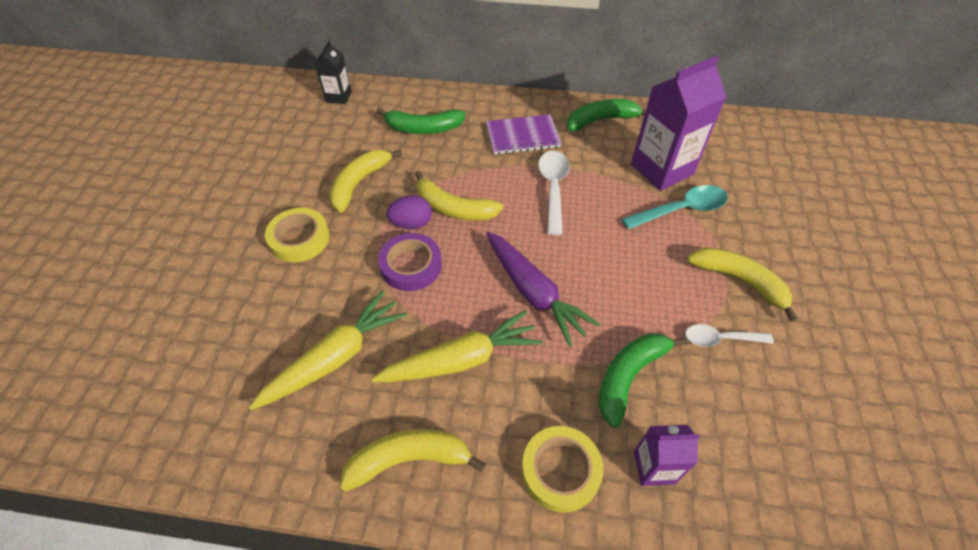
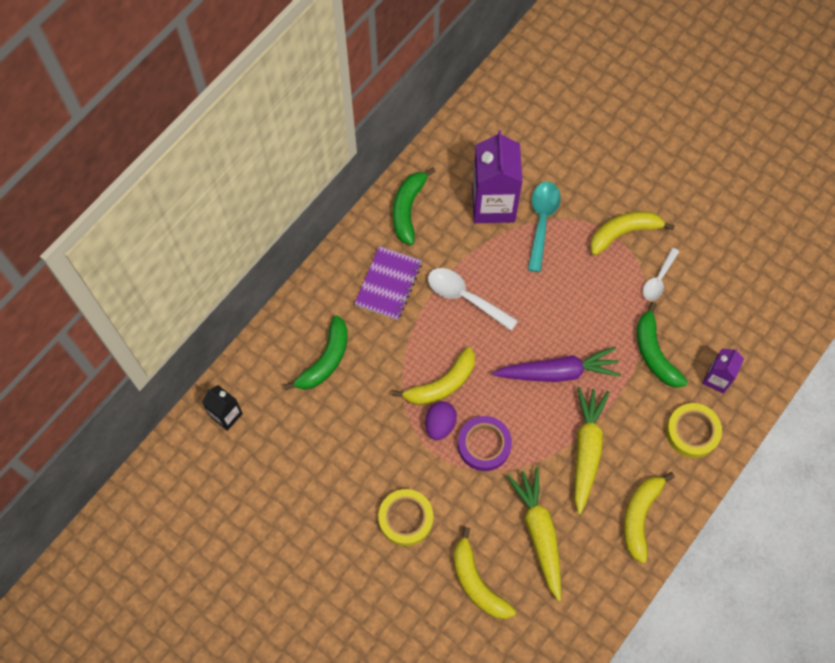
camera: 60 degrees left, 15 degrees up
yellow banana [329,150,402,213] -> yellow banana moved to [454,527,516,619]

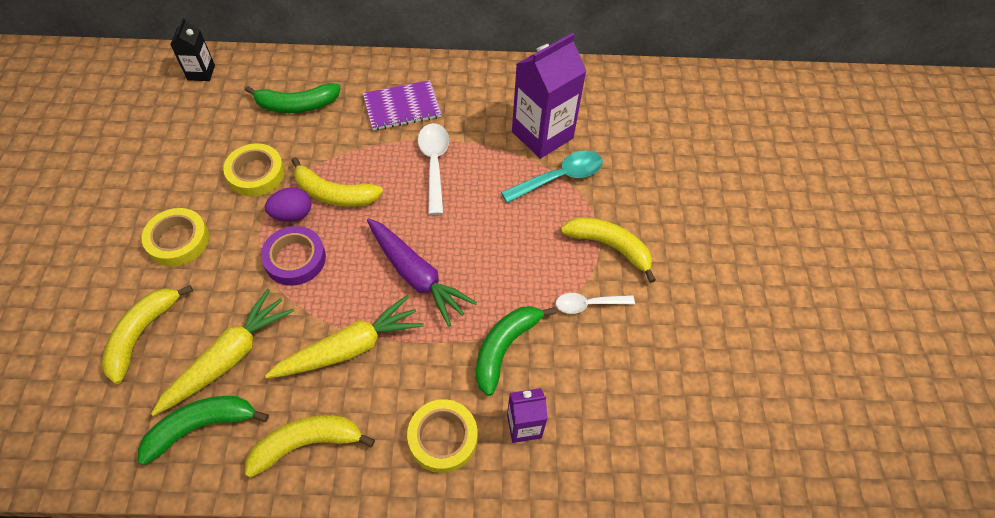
camera: 50 degrees right, 10 degrees down
green banana [393,167,436,245] -> green banana moved to [138,396,269,465]
none -> yellow tape [223,143,285,197]

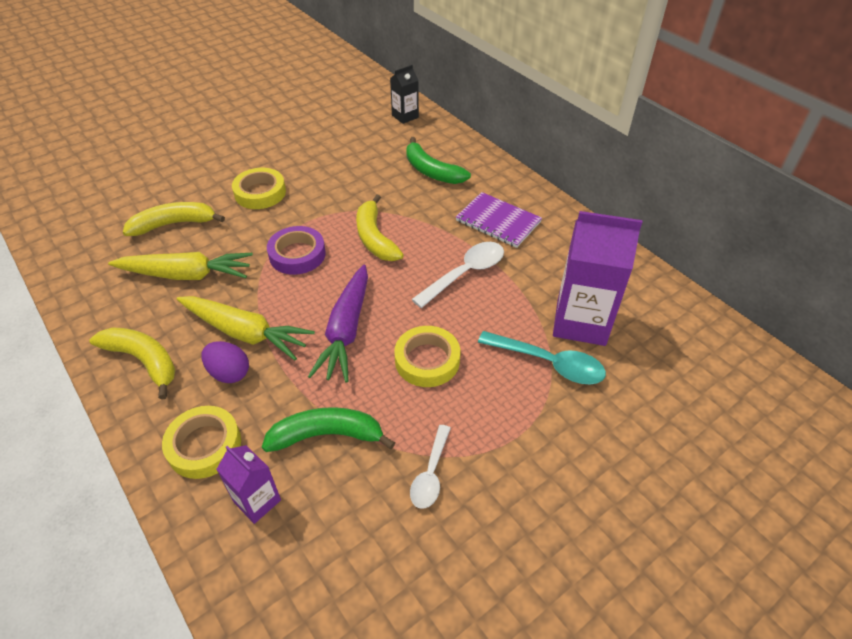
camera: 55 degrees right, 10 degrees down
green banana [138,396,269,465] -> none
yellow tape [223,143,285,197] -> yellow tape moved to [394,326,460,387]
purple egg [265,187,312,222] -> purple egg moved to [201,341,249,383]
white spoon [555,293,635,314] -> white spoon turned 120 degrees counterclockwise [410,425,451,509]
yellow banana [561,217,656,283] -> none

